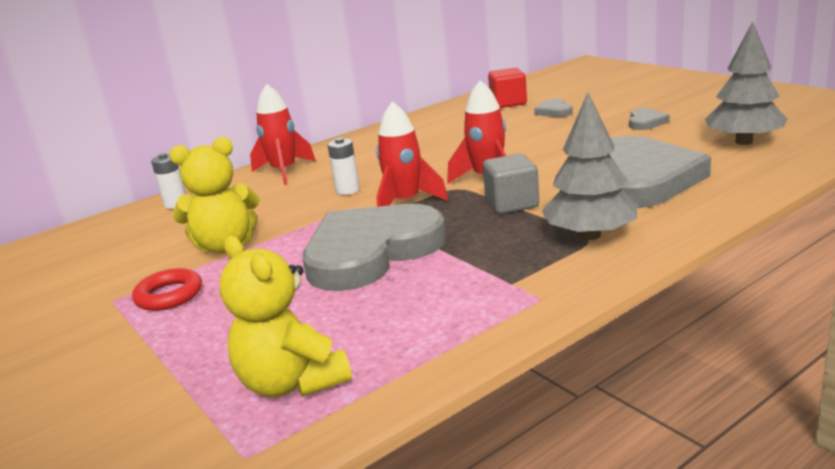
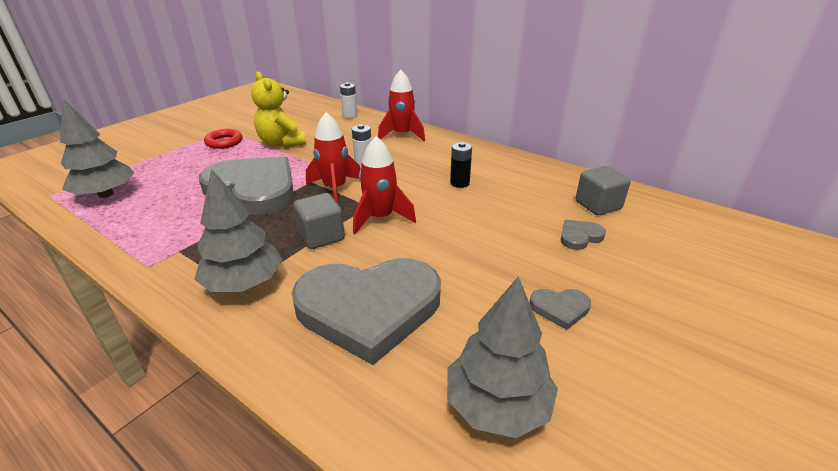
camera: 70 degrees right, 10 degrees up
yellow teddy bear [219,236,352,397] -> grey tree [60,99,135,198]
red cube [488,67,527,108] -> grey cube [575,166,630,215]
none -> black battery [450,142,472,188]

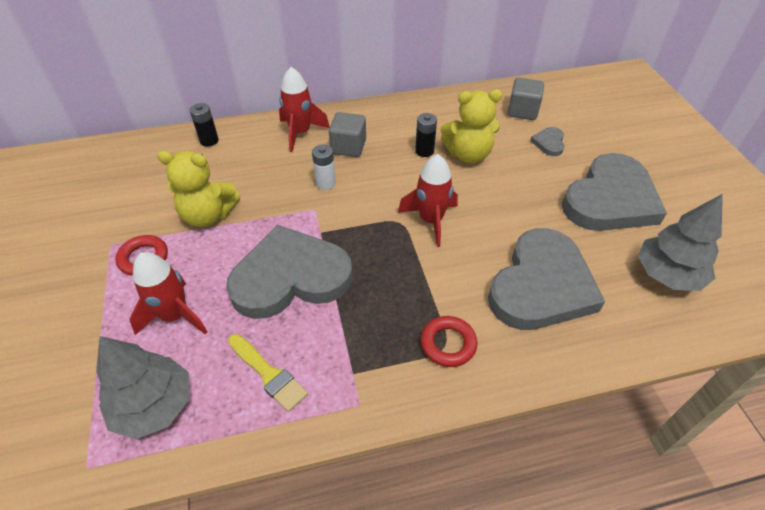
camera: 50 degrees left, 15 degrees up
grey tree [194,169,282,292] -> red ring [421,316,477,367]
grey cube [293,193,345,249] -> grey cube moved to [329,112,366,157]
red rocket [306,112,361,204] -> red rocket moved to [129,252,207,335]
white battery [340,82,357,118] -> black battery [190,103,219,147]
grey heart [530,289,591,330] -> grey heart [562,153,667,231], size x2.48
none -> yellow brush [228,334,308,412]
none -> yellow teddy bear [441,89,503,163]

